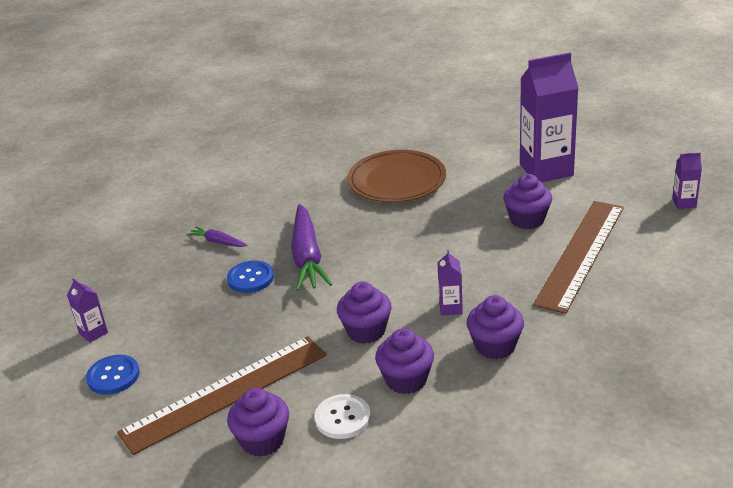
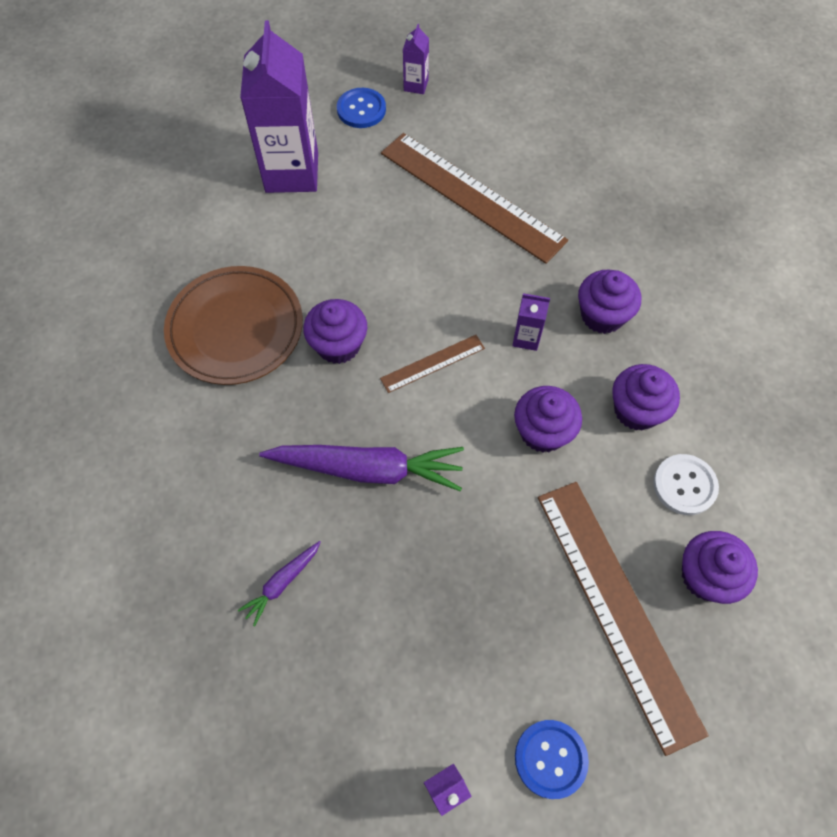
camera: 80 degrees left, 30 degrees up
blue button [227,261,274,293] -> blue button moved to [337,88,386,128]
purple cupcake [504,174,552,229] -> purple cupcake moved to [303,299,367,364]
none -> brown ruler [380,335,485,393]

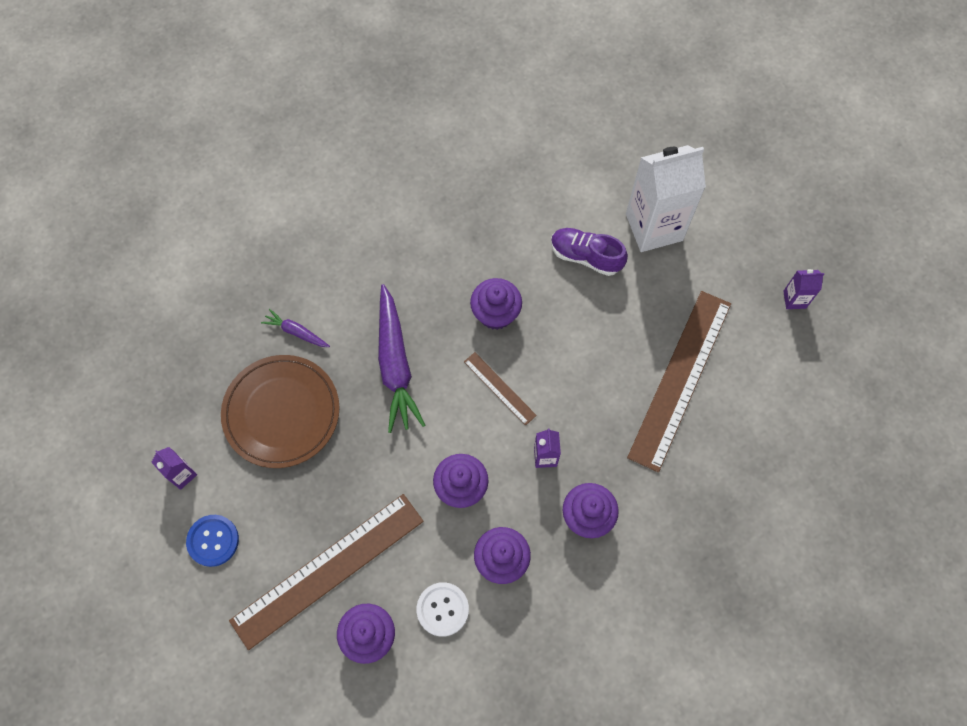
camera: 75 degrees right, 5 degrees up
brown plate [164,266,303,385] -> brown plate moved to [221,355,340,468]
purple carton [240,20,318,193] -> white carton [626,145,706,252]
blue button [337,88,386,128] -> none
none -> purple shoe [551,228,628,276]

